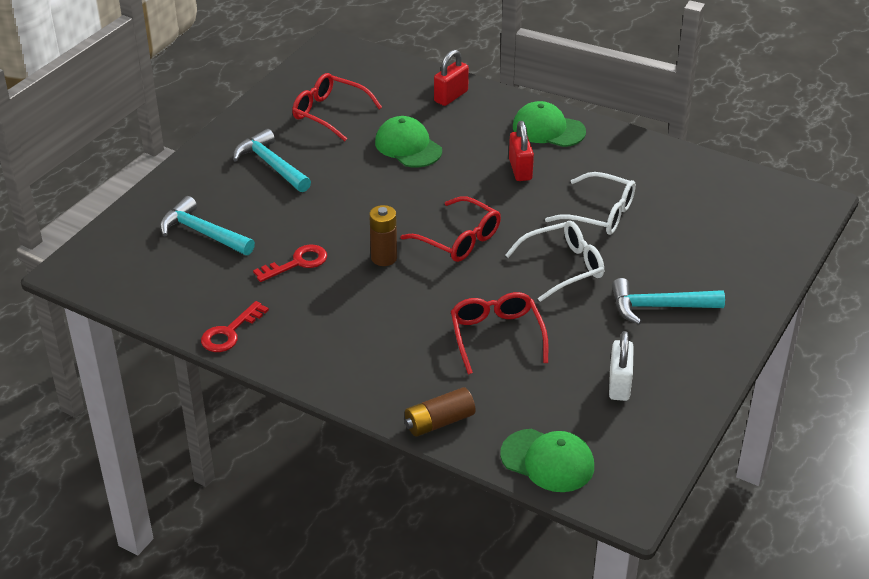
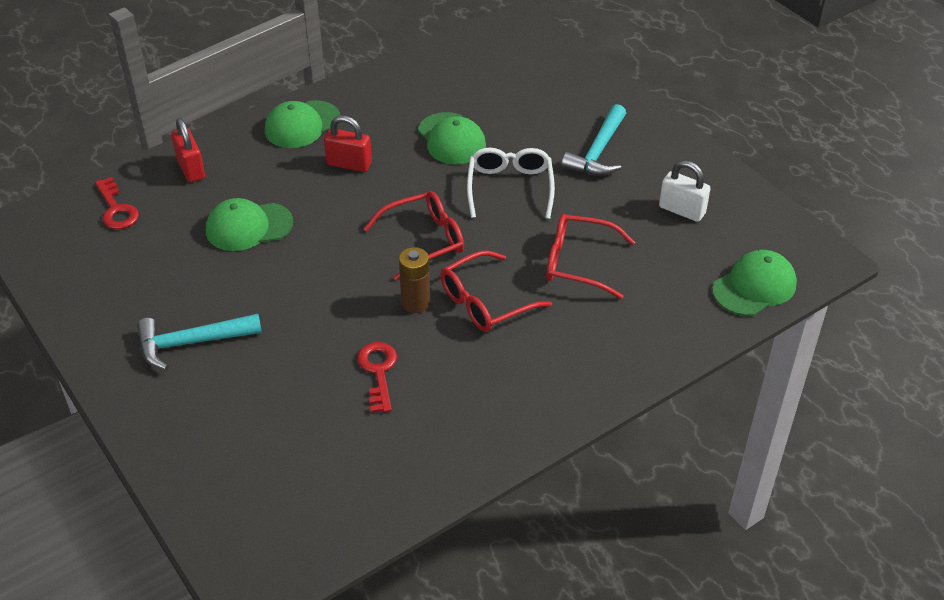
camera: 65 degrees left, 5 degrees up
turquoise hammer [160,196,255,255] -> none
red key [201,301,269,352] -> red key moved to [95,177,139,229]
red glasses [292,73,382,141] -> red glasses moved to [440,250,552,332]
brown battery [405,387,476,437] -> none
white glasses [545,172,636,235] -> green cap [418,112,486,164]

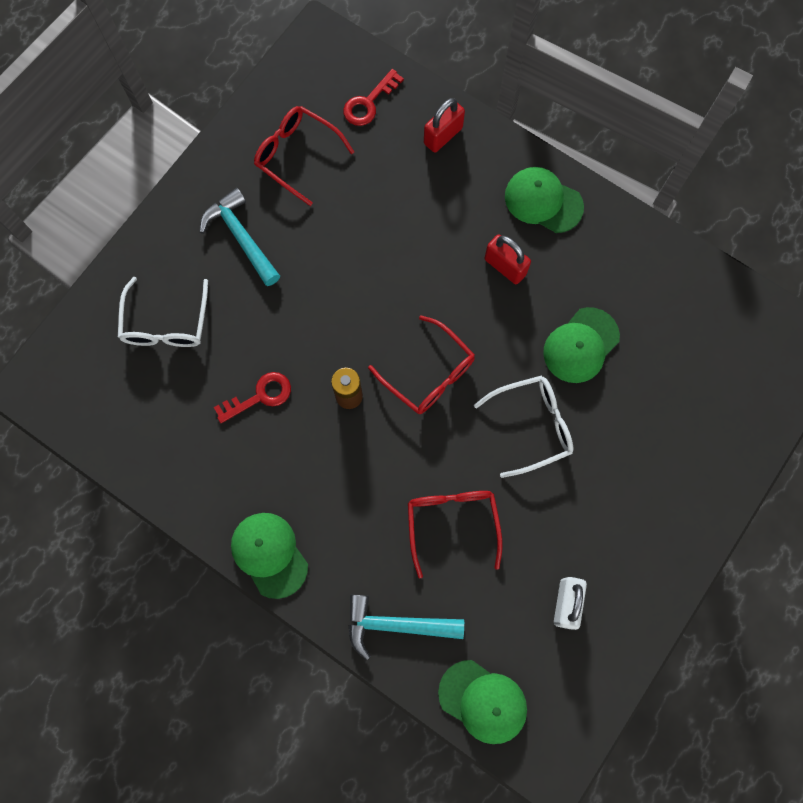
camera: 70 degrees right, 30 degrees up
green cap [206,198,293,251] -> green cap moved to [231,513,308,599]
red padlock [324,115,372,172] -> red padlock turned 45 degrees counterclockwise [485,235,531,284]
red glasses [440,250,552,332] -> red glasses moved to [254,106,354,206]
turquoise hammer [561,104,626,176] -> turquoise hammer moved to [348,595,464,660]
none -> white glasses [118,277,208,347]

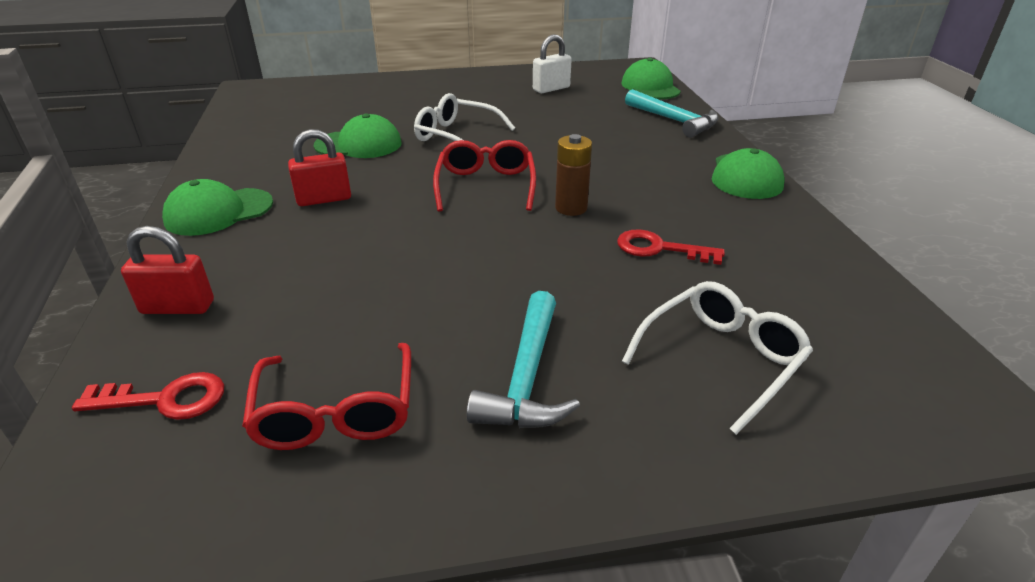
camera: 135 degrees left, 40 degrees down
red glasses [408,491,503,579] -> none
red padlock [485,235,531,284] -> red padlock turned 75 degrees clockwise [288,129,351,206]
green cap [505,167,584,233] -> green cap turned 75 degrees clockwise [162,179,273,236]

